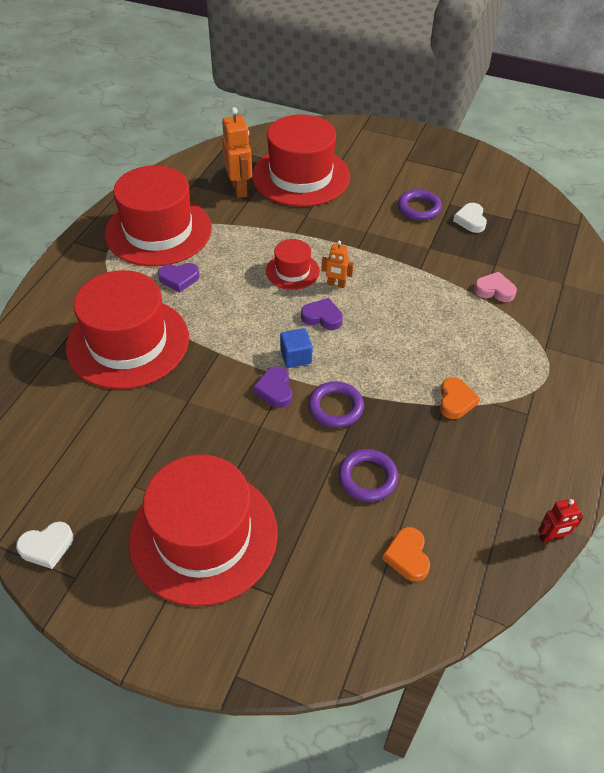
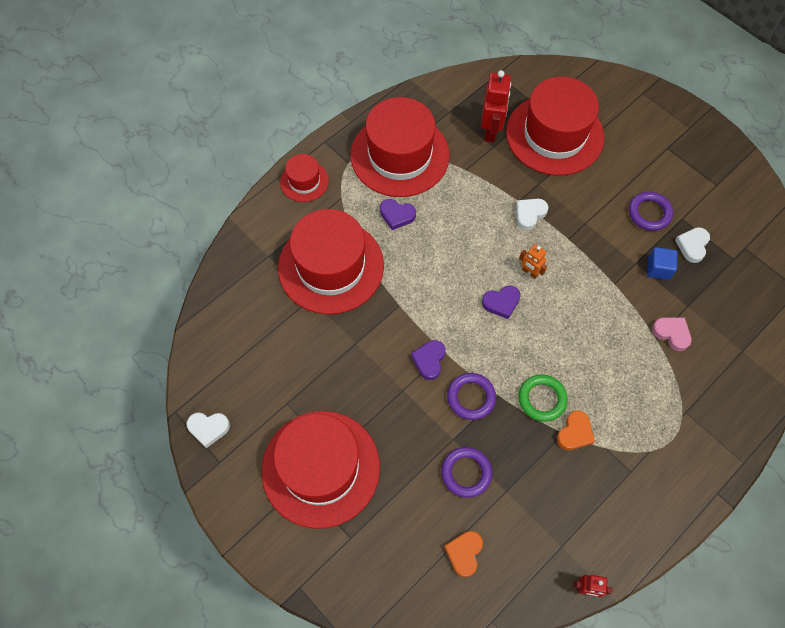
camera: 25 degrees right, 15 degrees up
orange robot [222,107,252,198] -> red robot [481,70,511,142]
red hat [266,239,320,290] -> red hat moved to [280,154,329,202]
blue cube [280,328,313,368] -> blue cube moved to [647,247,677,280]
purple heart [301,298,343,330] -> purple heart turned 120 degrees clockwise [482,285,521,319]
none -> white heart [516,199,548,230]
none -> green ring [518,374,568,422]

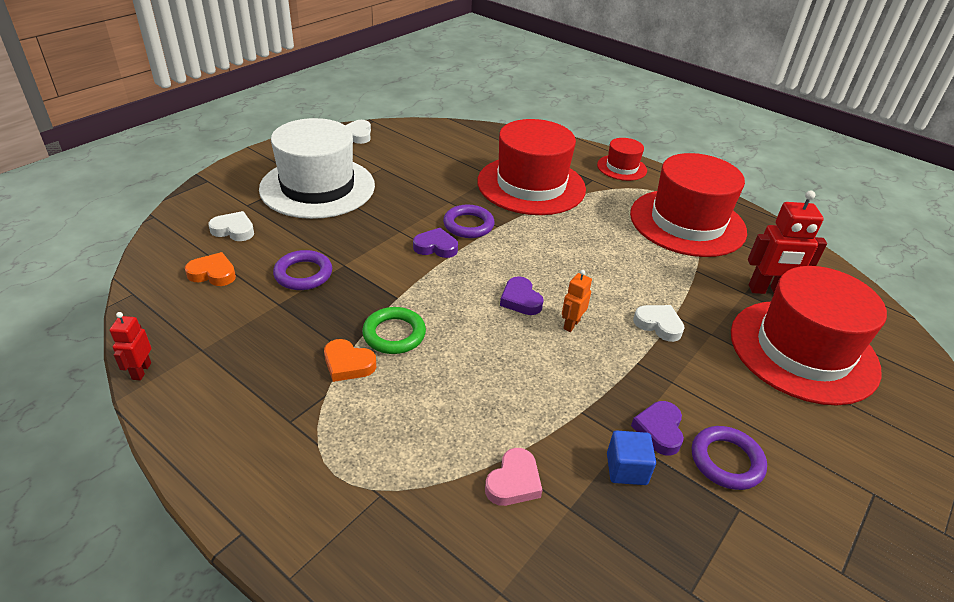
camera: 80 degrees right, 25 degrees down
red hat [262,411,380,529] -> white hat [259,118,375,219]
purple heart [380,199,416,230] -> purple heart moved to [631,401,684,456]
purple ring [447,373,496,420] -> purple ring moved to [443,204,495,238]
white heart [675,227,710,263] -> white heart moved to [208,211,254,241]

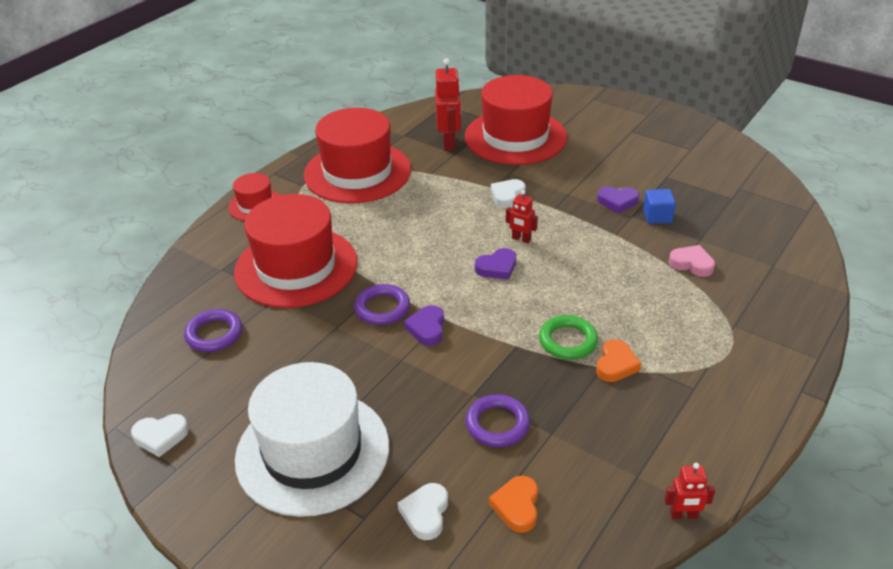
camera: 90 degrees left, 0 degrees up
orange robot [562,270,592,332] -> red robot [506,190,538,243]
purple ring [692,426,767,490] -> purple ring moved to [184,309,242,352]

